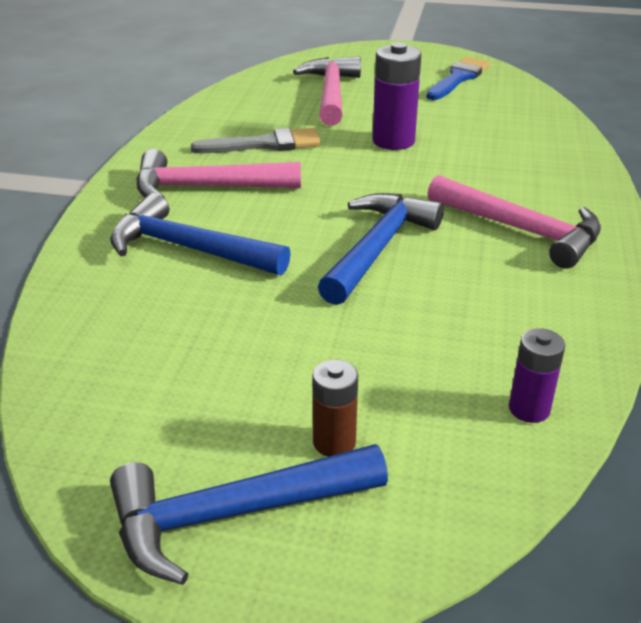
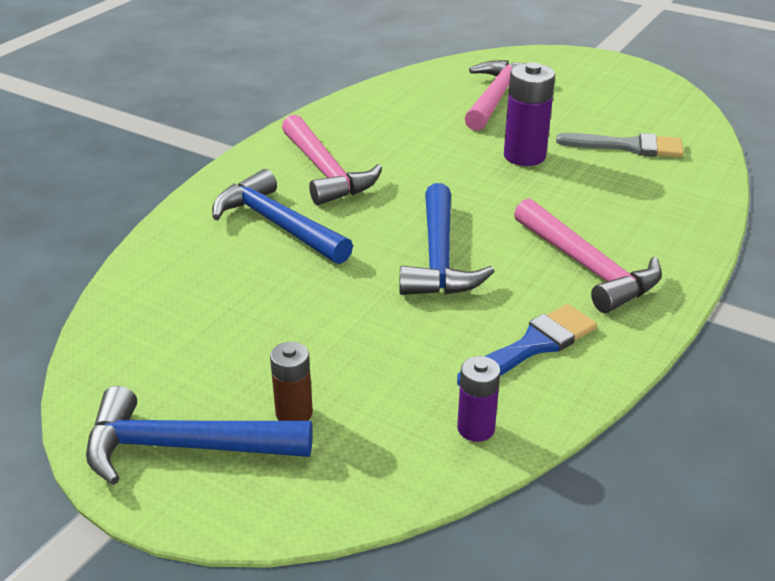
camera: 20 degrees right, 0 degrees up
pink hammer [137,149,301,198] -> pink hammer turned 135 degrees counterclockwise [282,115,382,205]
grey brush [191,128,321,153] -> grey brush moved to [556,133,684,157]
blue hammer [318,193,444,305] -> blue hammer turned 135 degrees clockwise [399,183,495,295]
blue brush [426,57,490,100] -> blue brush moved to [457,304,597,386]

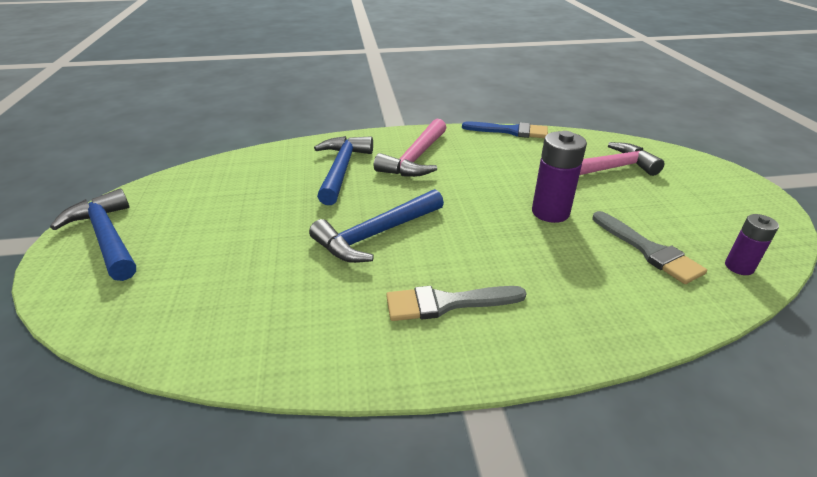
camera: 50 degrees right, 0 degrees up
brown battery [270,342,313,421] -> none
blue brush [457,304,597,386] -> blue brush moved to [462,121,548,138]
purple battery [457,356,501,442] -> purple battery moved to [725,214,779,275]
pink hammer [514,198,662,313] -> grey brush [386,286,527,321]

